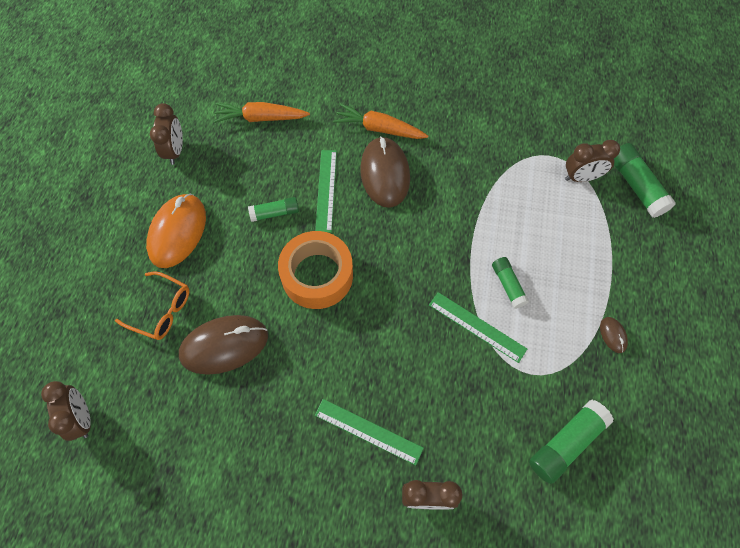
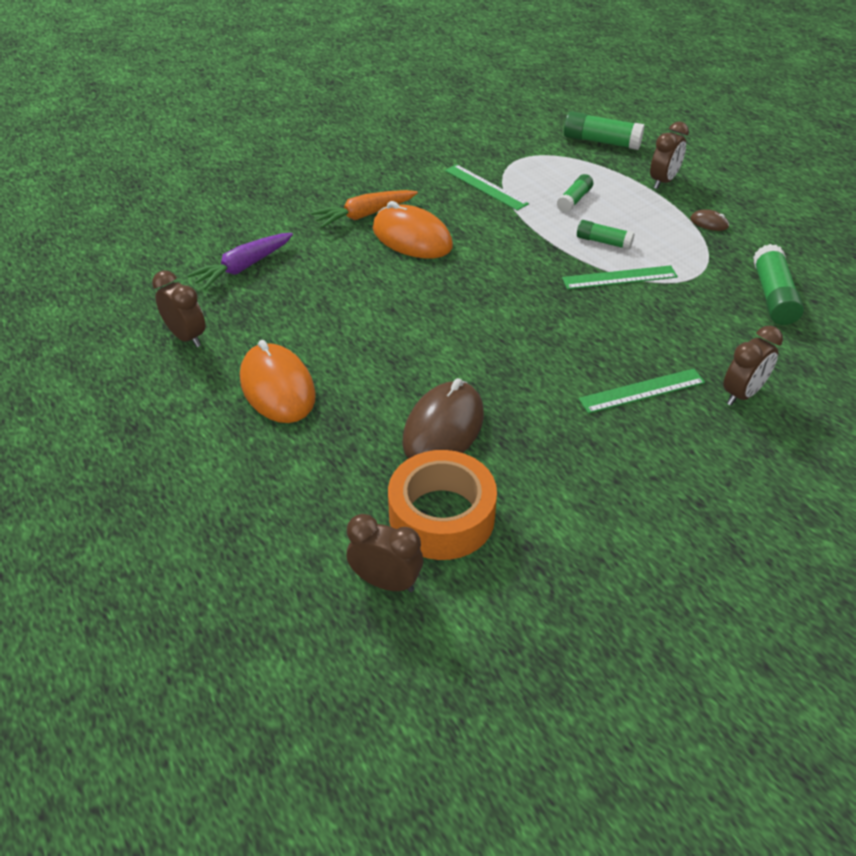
camera: 45 degrees left, 20 degrees down
orange glasses [115,271,189,340] -> none
orange carrot [214,102,310,123] -> purple carrot [187,233,293,290]
green glue stick [248,197,299,222] -> green glue stick moved to [557,174,593,213]
orange tape [278,231,353,309] -> orange tape moved to [388,450,497,560]
green ruler [315,150,337,233] -> green ruler moved to [445,164,529,211]
brown mouse [360,136,410,208] -> orange mouse [373,201,453,258]
brown clock [565,140,620,182] -> brown clock moved to [650,121,689,189]

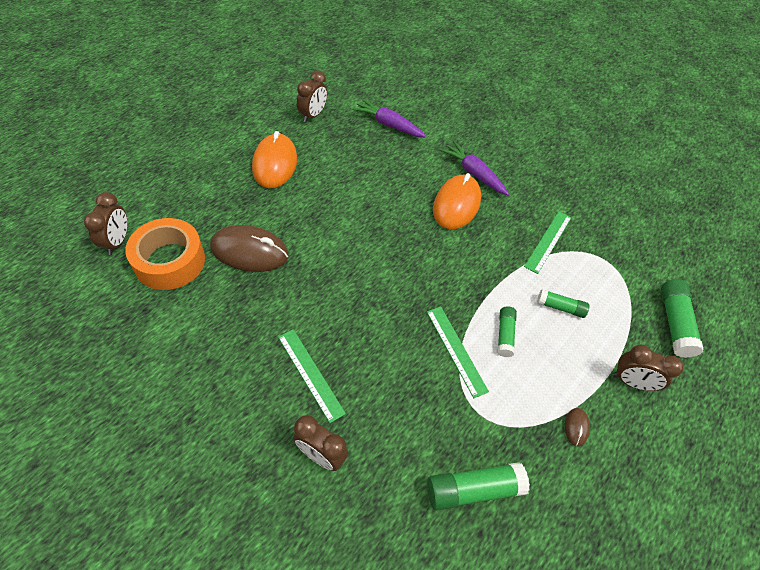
camera: 70 degrees right, 10 degrees up
orange mouse [240,340,316,423] -> orange mouse turned 45 degrees counterclockwise [252,131,297,188]
orange carrot [311,190,418,228] -> purple carrot [440,141,509,195]

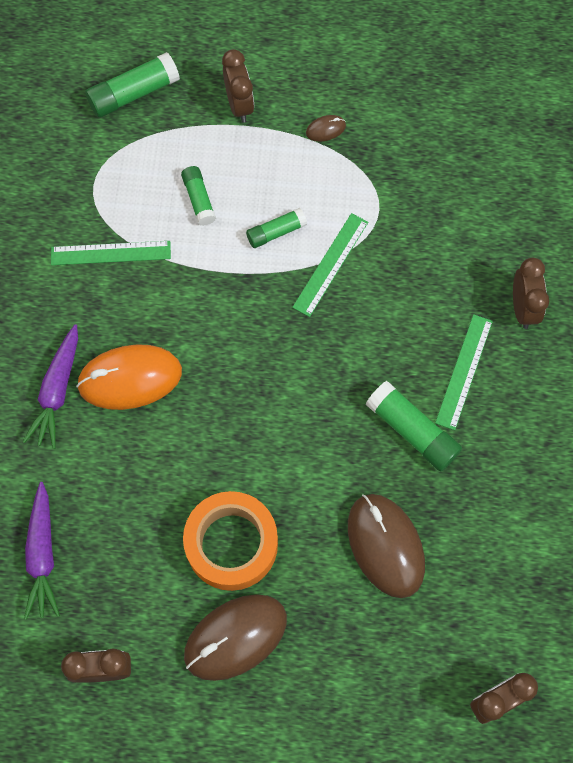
camera: 120 degrees left, 15 degrees up
orange tape [125,218,205,290] -> orange tape moved to [183,491,278,591]
orange mouse [252,131,297,188] -> brown mouse [184,594,287,681]
green glue stick [427,462,530,510] -> green glue stick moved to [366,381,462,471]

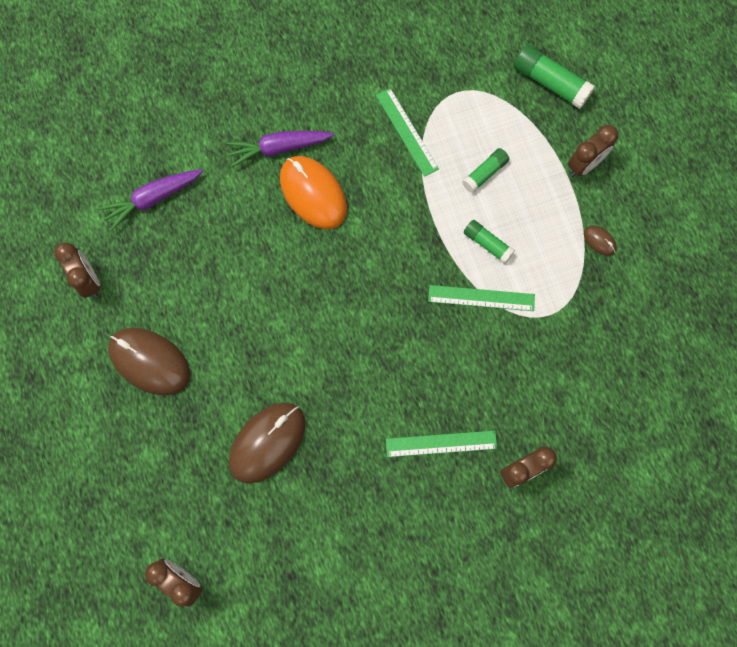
camera: 65 degrees right, 5 degrees up
orange tape [183,491,278,591] -> none
green glue stick [366,381,462,471] -> none

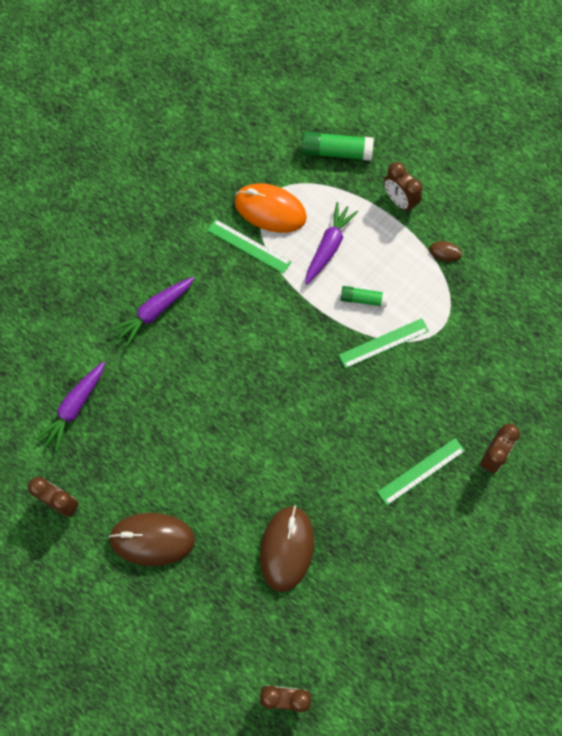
camera: 30 degrees left, 5 degrees down
orange mouse [280,156,347,229] -> orange mouse moved to [235,183,307,233]
green glue stick [462,148,509,193] -> purple carrot [305,202,358,284]
brown clock [568,125,618,177] -> brown clock turned 120 degrees clockwise [384,162,422,213]

